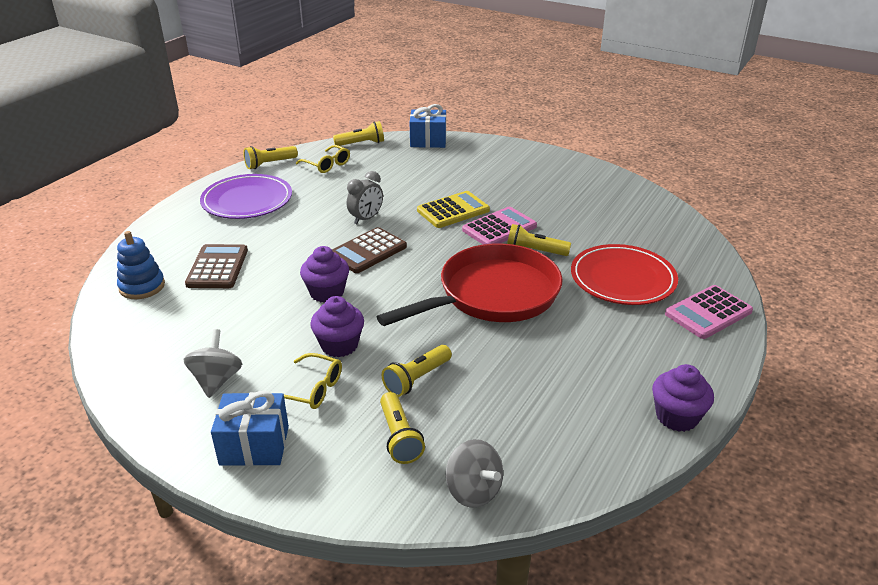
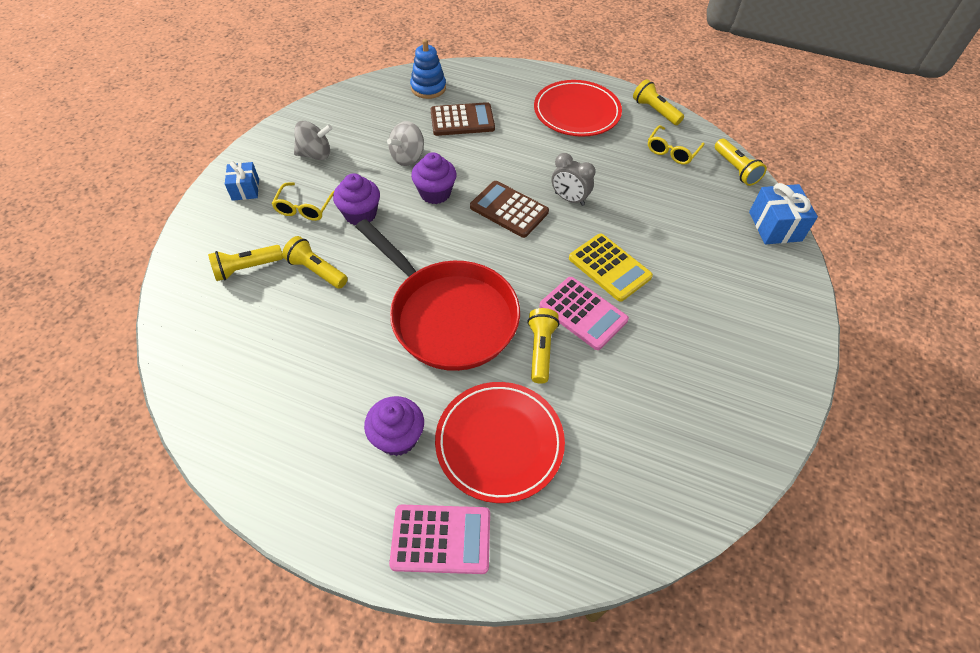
camera: 80 degrees right, 20 degrees up
purple plate [200,174,292,219] -> red plate [534,80,622,137]
blue gift [211,391,289,466] -> blue gift [225,161,259,201], size x0.66
grey spinning top [446,439,503,508] -> grey spinning top moved to [387,121,424,166]
purple cupcake [652,364,714,432] -> purple cupcake moved to [364,396,424,456]
pink calculator [665,285,753,339] -> pink calculator turned 135 degrees clockwise [389,505,490,574]

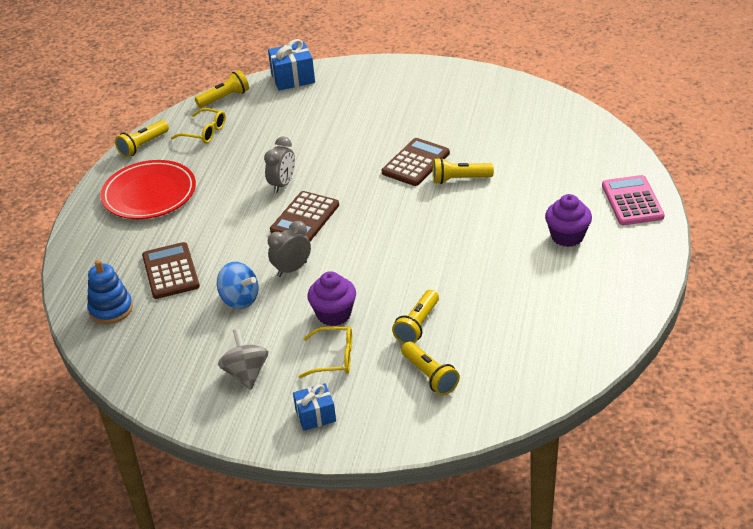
camera: 95 degrees left, 15 degrees down
red pan [356,219,520,371] -> none
grey spinning top [387,121,424,166] -> blue spinning top [217,262,258,309]
purple cupcake [411,152,457,204] -> grey clock [268,221,311,277]
red plate [435,382,565,503] -> none
pink calculator [539,277,629,350] -> brown calculator [382,138,450,186]
yellow calculator [569,234,653,302] -> none

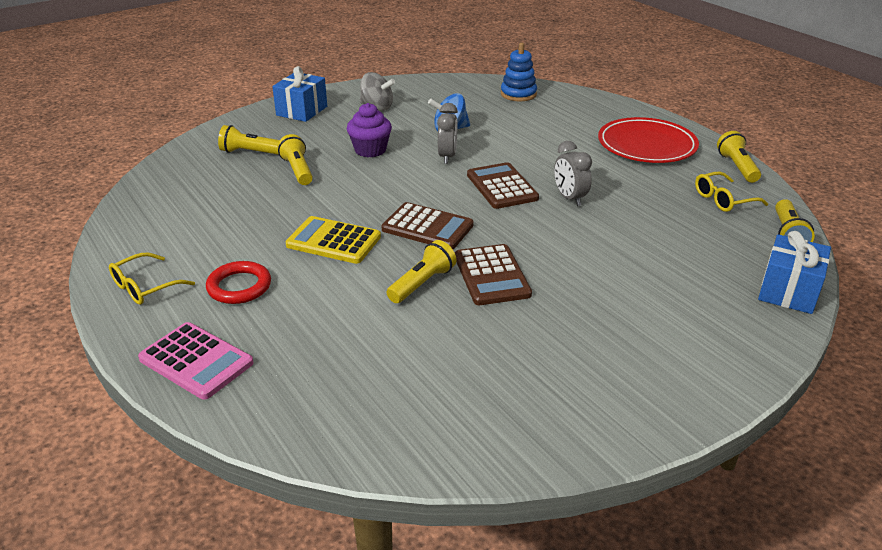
camera: 130 degrees right, 5 degrees down
brown calculator [142,242,200,299] -> brown calculator moved to [381,202,474,249]
blue gift [293,383,336,431] -> blue gift [272,66,327,122], size x1.53
yellow glasses [299,327,352,378] -> yellow glasses moved to [109,253,195,305]
purple cupcake [545,194,592,247] -> red ring [206,261,271,304]
none -> yellow calculator [285,216,381,264]

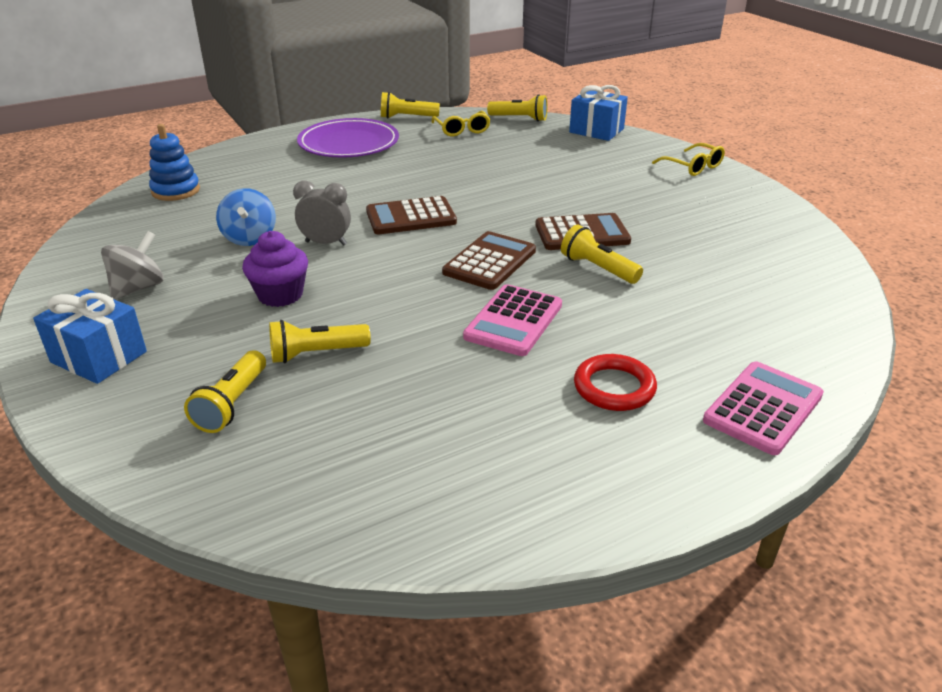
camera: 85 degrees left, 0 degrees up
yellow glasses [109,253,195,305] -> yellow glasses moved to [652,143,725,176]
yellow calculator [285,216,381,264] -> pink calculator [463,284,562,356]
grey clock [554,141,592,206] -> none
red plate [598,117,699,163] -> purple plate [297,118,399,158]

